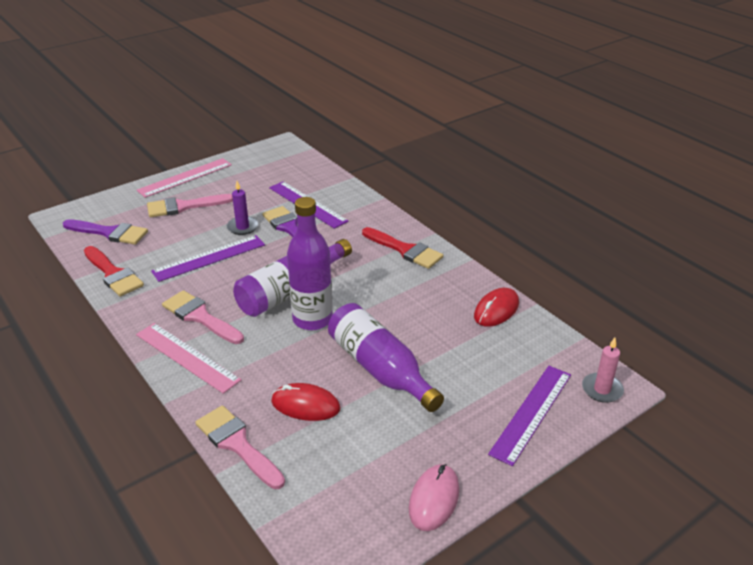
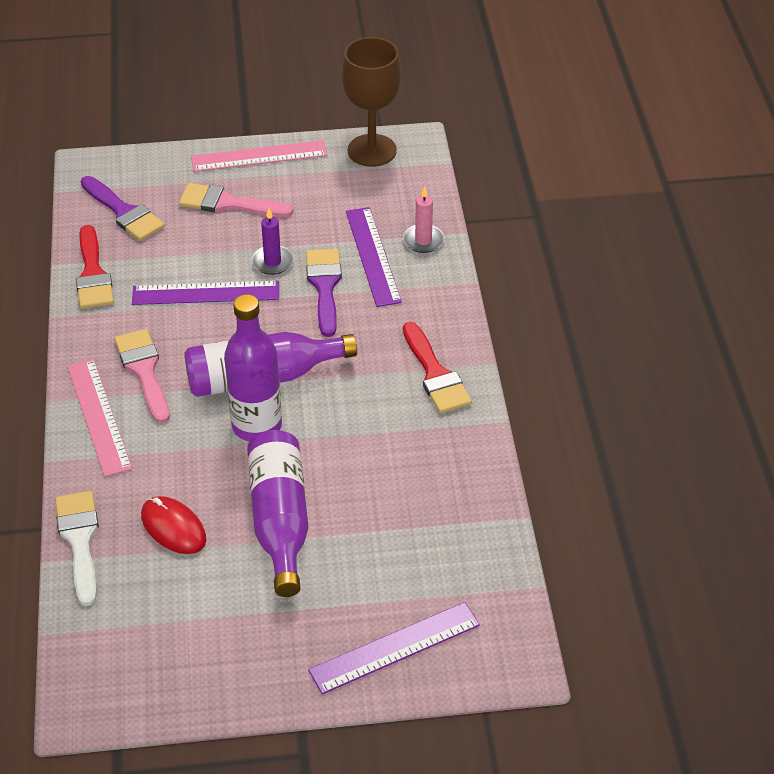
camera: 30 degrees right, 10 degrees up
pink brush [195,405,285,489] -> white brush [55,491,99,606]
pink mouse [409,464,459,531] -> none
red mouse [474,288,519,327] -> none
pink candle [582,338,624,403] -> pink candle moved to [403,186,444,253]
none -> brown goblet [342,37,401,167]

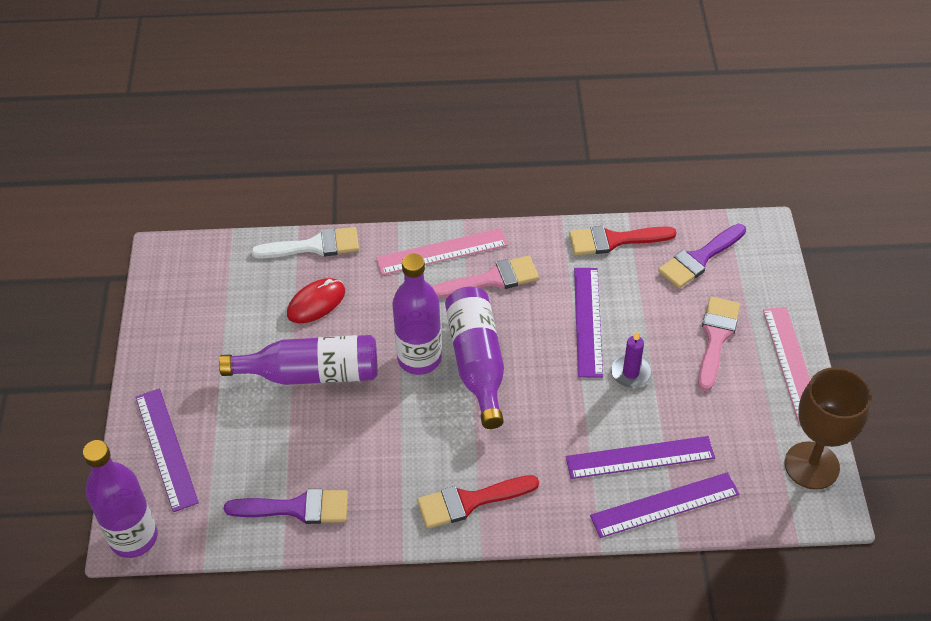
camera: 95 degrees right, 5 degrees up
purple brush [306,249,342,337] -> purple brush moved to [224,489,348,524]
pink candle [403,186,444,253] -> purple ruler [590,472,739,538]
none -> purple bottle [83,440,158,558]

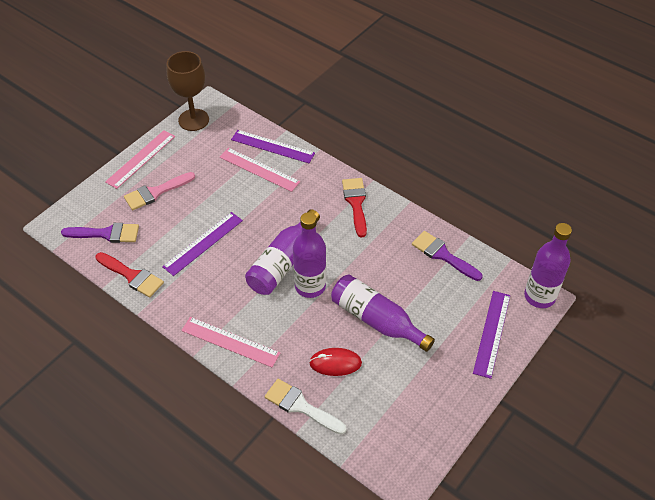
camera: 140 degrees left, 0 degrees up
red brush [417,475,539,529] -> red brush turned 120 degrees counterclockwise [342,178,367,237]
pink brush [432,256,539,298] -> none
purple ruler [566,436,715,479] -> pink ruler [220,148,300,192]
purple candle [611,331,652,388] -> none

